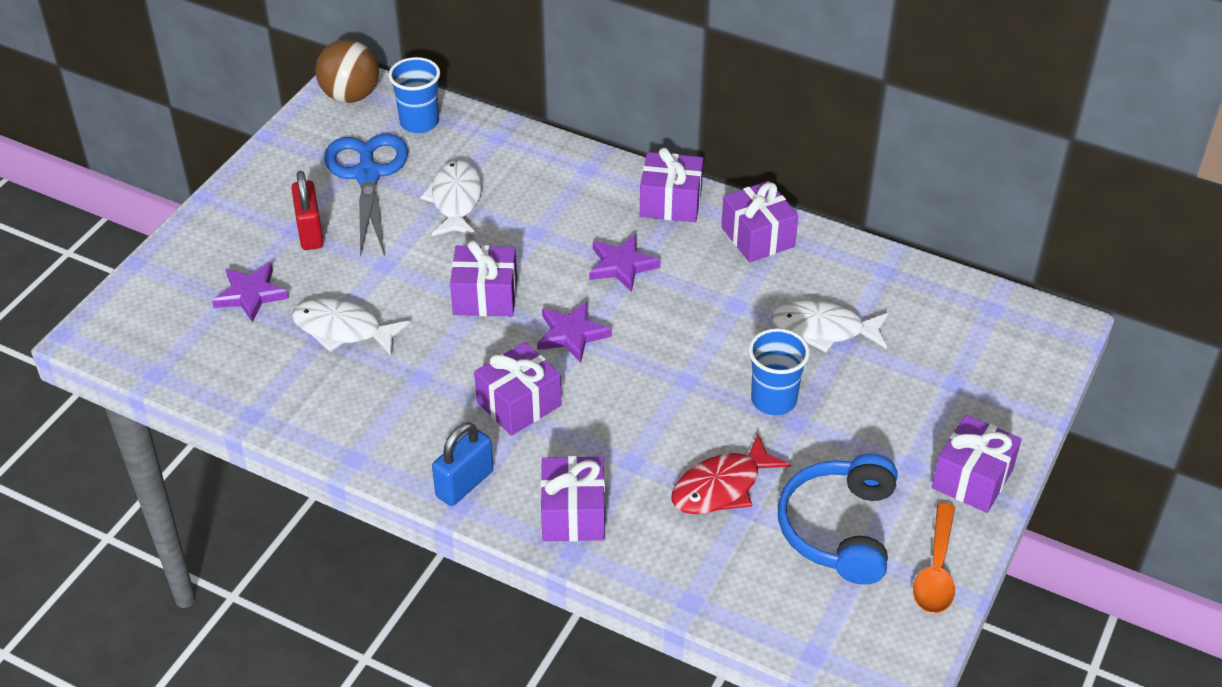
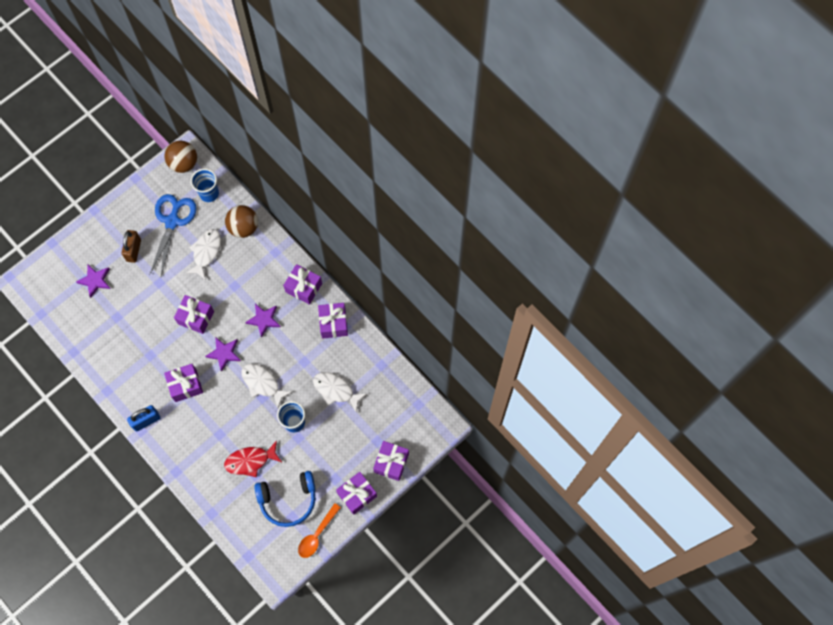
camera: 20 degrees right, 25 degrees up
red padlock [291,171,324,250] -> brown padlock [122,230,141,263]
white fish [292,298,410,355] -> white fish moved to [241,363,292,408]
purple gift [541,456,605,541] -> purple gift moved to [373,441,409,481]
blue headphones [778,453,898,585] -> blue headphones turned 135 degrees counterclockwise [254,471,315,527]
none -> brown ball [225,205,258,238]

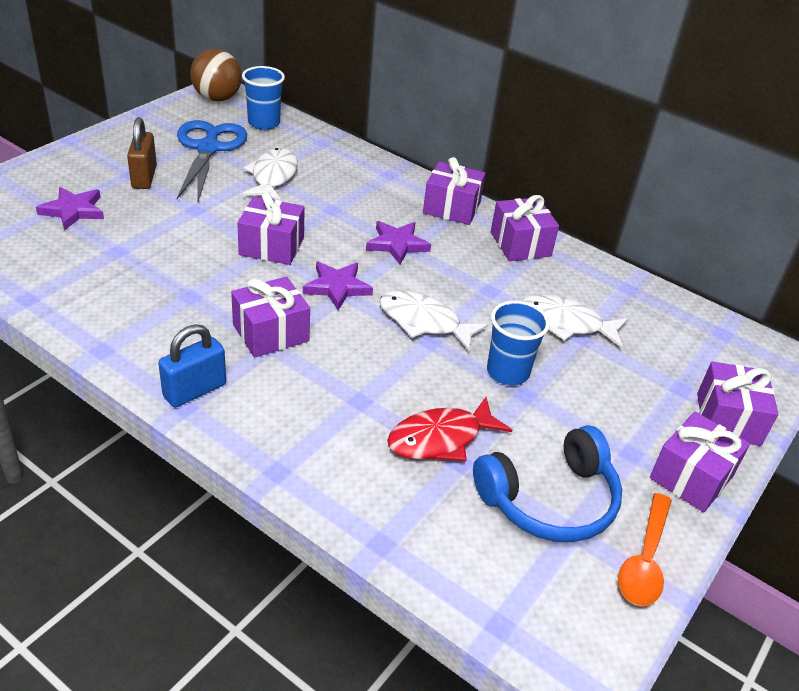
camera: 15 degrees left, 30 degrees down
brown ball [225,205,258,238] -> none

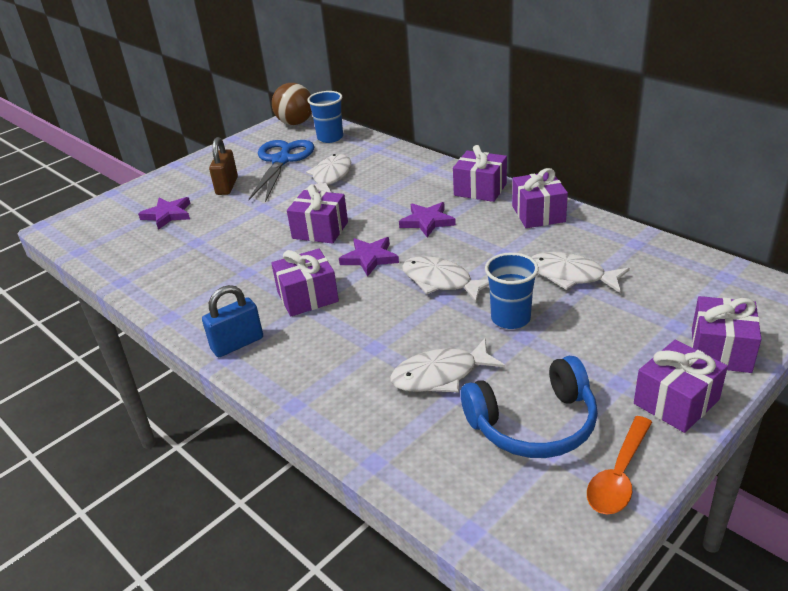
camera: 15 degrees right, 5 degrees down
red fish [387,397,512,461] -> white fish [390,338,505,393]

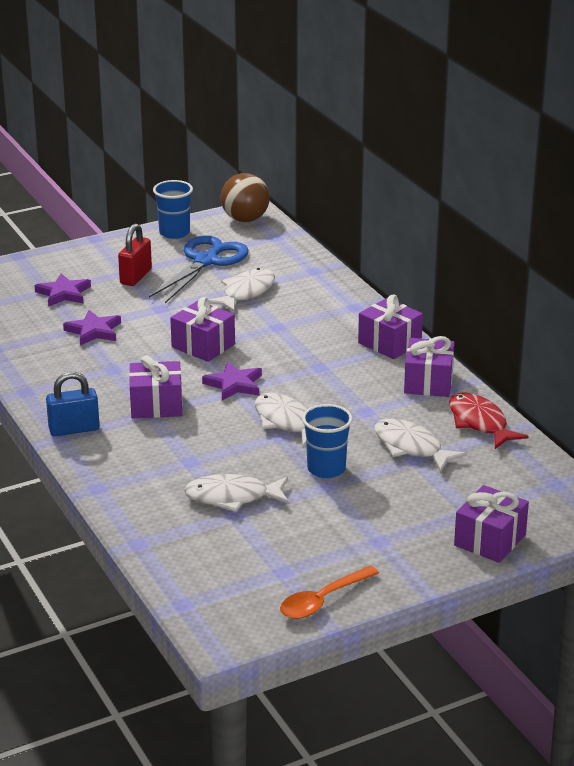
camera: 15 degrees right, 5 degrees down
brown padlock [209,137,238,195] -> red padlock [118,224,152,286]
blue cup [307,91,343,143] -> blue cup moved to [153,180,193,239]
purple star [399,202,456,237] -> purple star moved to [63,310,121,346]
blue headphones [461,356,598,458] -> none
purple gift [634,340,728,433] -> none
none -> red fish [449,392,529,449]

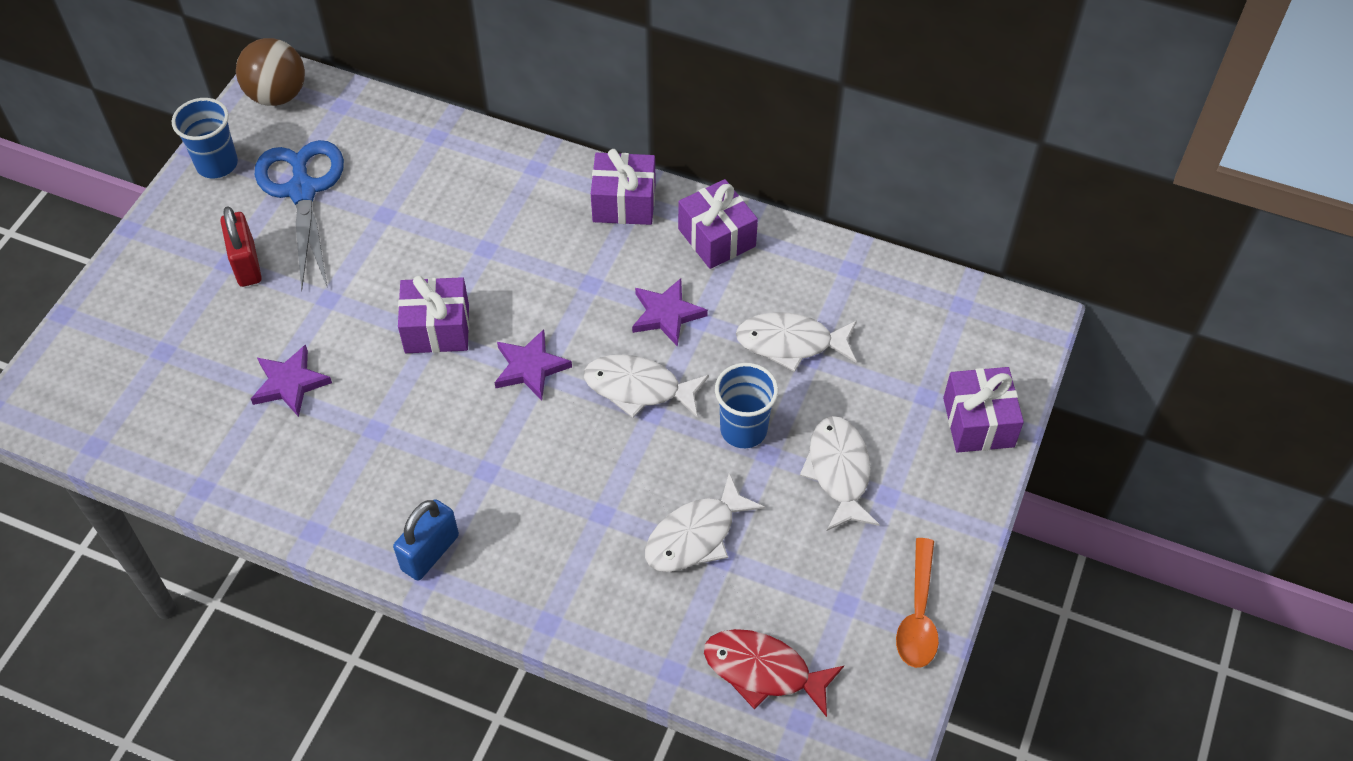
camera: 40 degrees left, 25 degrees up
purple star [35,273,91,307] -> purple star moved to [632,278,708,347]
purple gift [129,355,182,418] -> none
white fish [208,268,275,313] -> white fish moved to [800,416,880,531]
red fish [449,392,529,449] -> red fish moved to [704,629,844,717]

